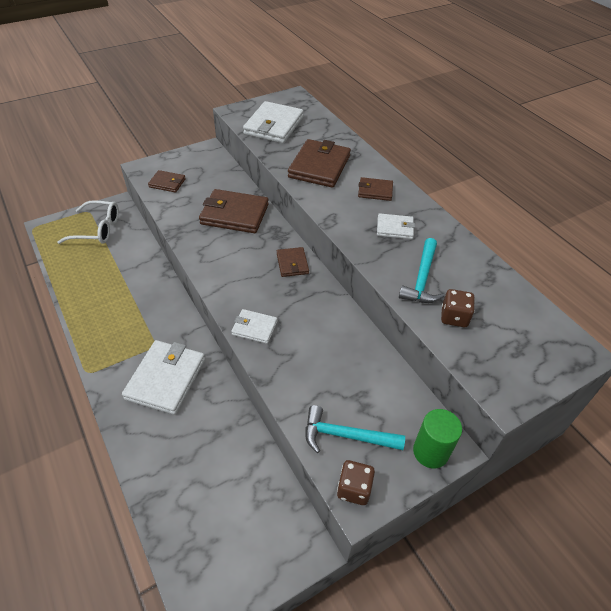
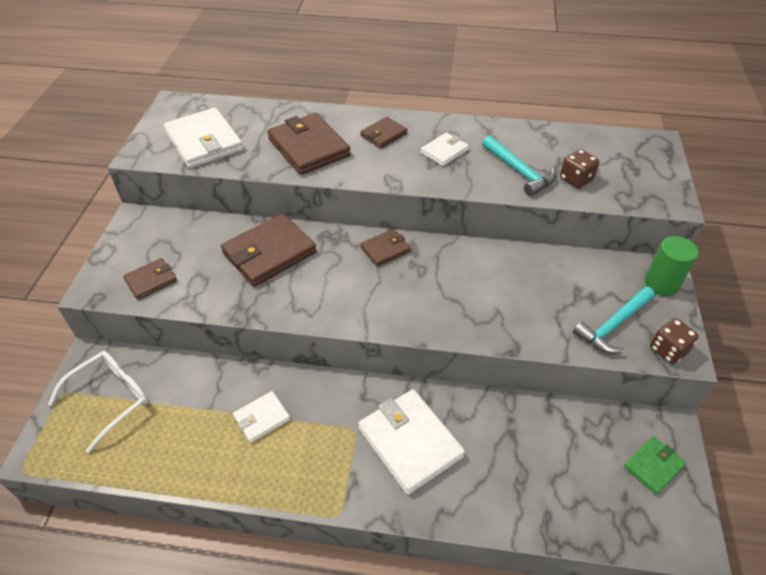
camera: 50 degrees left, 0 degrees up
white wallet [231,309,277,344] -> white wallet moved to [233,391,290,443]
brown wallet [277,247,309,277] -> brown wallet turned 60 degrees counterclockwise [361,229,411,267]
none -> green wallet [624,437,686,495]

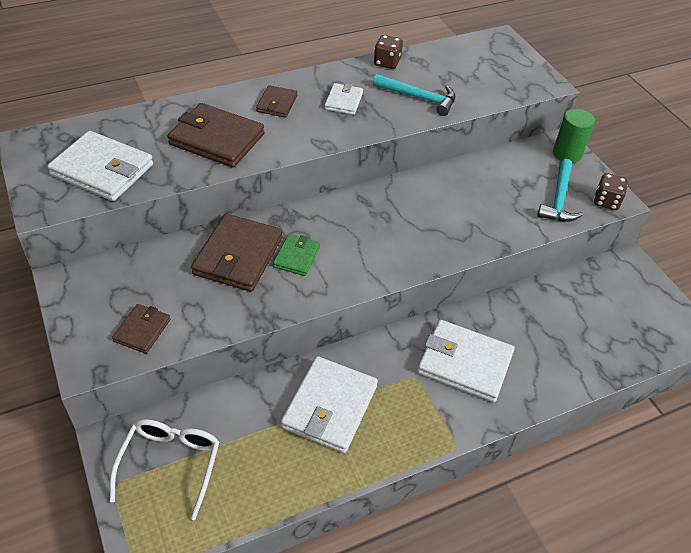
camera: 35 degrees left, 0 degrees up
white wallet [233,391,290,443] -> white wallet [281,356,378,453], size x1.85
brown wallet [361,229,411,267] -> none
brown dice [560,149,599,189] -> brown dice moved to [374,35,403,69]
green wallet [624,437,686,495] -> green wallet moved to [273,234,320,276]

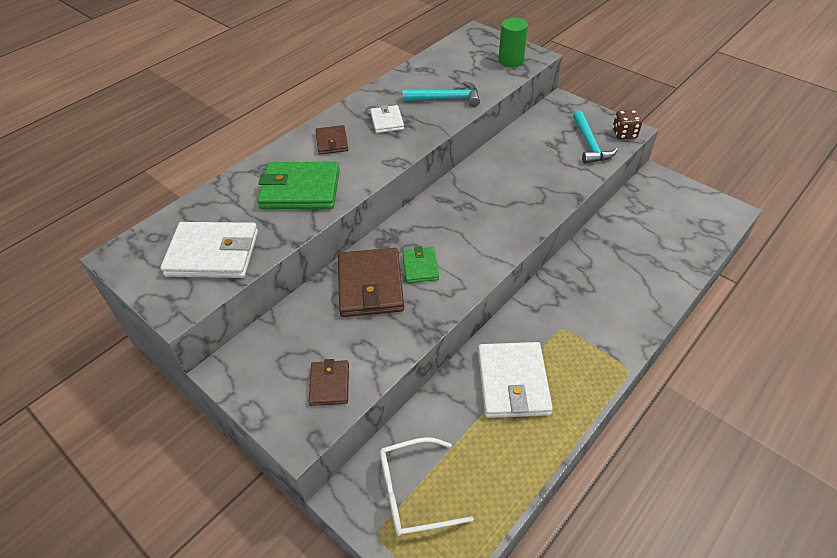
camera: 20 degrees left, 0 degrees up
white glasses [110,419,219,520] -> white glasses turned 90 degrees counterclockwise [380,437,473,536]
brown wallet [167,103,265,168] -> green wallet [257,162,340,209]
brown dice [374,35,403,69] -> none
white wallet [417,320,515,402] -> none
green cylinder [553,109,595,163] -> green cylinder moved to [498,18,528,67]

